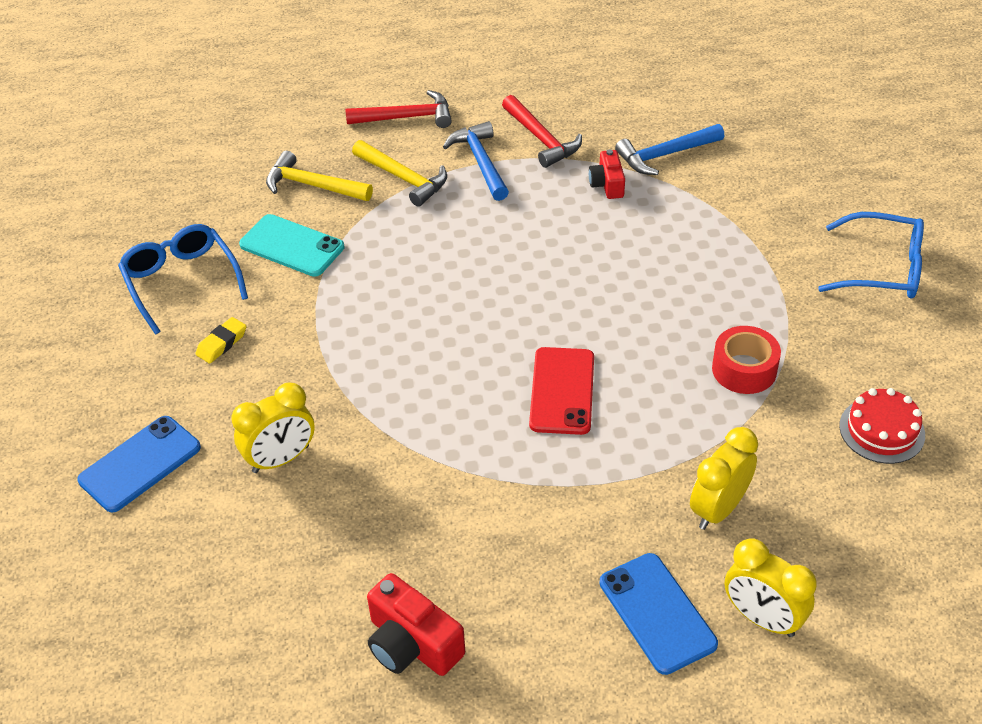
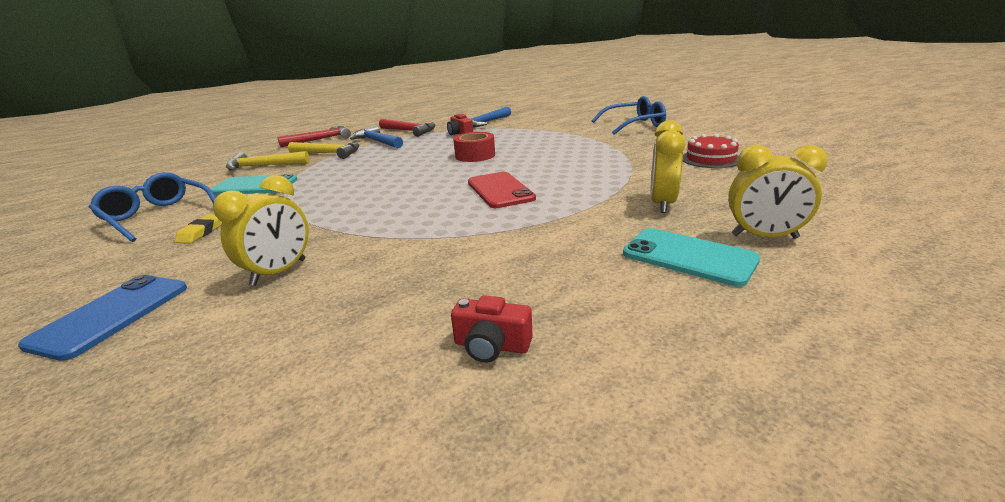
camera: 25 degrees left, 20 degrees down
red camera [367,573,465,676] -> red camera [451,295,533,363], size x0.64
blue phone [600,553,718,675] -> turquoise phone [623,228,760,287]
red tape [712,326,781,394] -> red tape moved to [453,132,495,162]

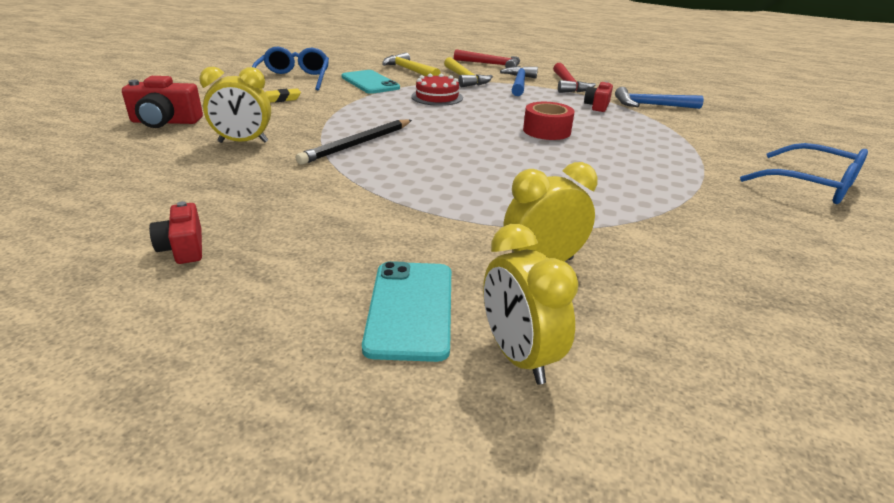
camera: 50 degrees right, 5 degrees up
blue phone [18,275,187,361] -> red camera [122,76,203,128]
red phone [468,172,536,208] -> none
red cake [683,134,739,168] -> red cake moved to [411,74,463,106]
none -> black pencil [296,120,412,165]

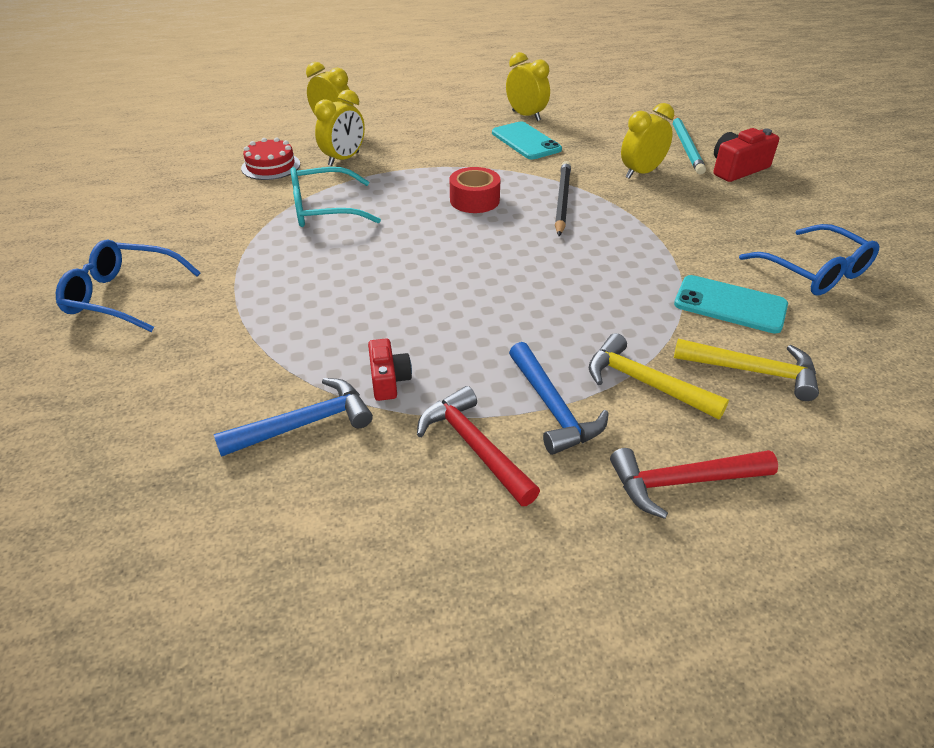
camera: 150 degrees right, 10 degrees up
red camera [149,201,202,264] -> yellow clock [506,52,550,121]
yellow eraser [265,88,301,103] -> none
turquoise phone [362,261,451,362] -> turquoise phone moved to [492,121,562,160]
red cake [411,74,463,106] -> red cake moved to [241,137,300,180]
red tape [523,102,575,140] -> red tape moved to [450,167,501,213]
none -> turquoise glasses [291,167,381,227]
none -> turquoise pencil [673,115,706,175]

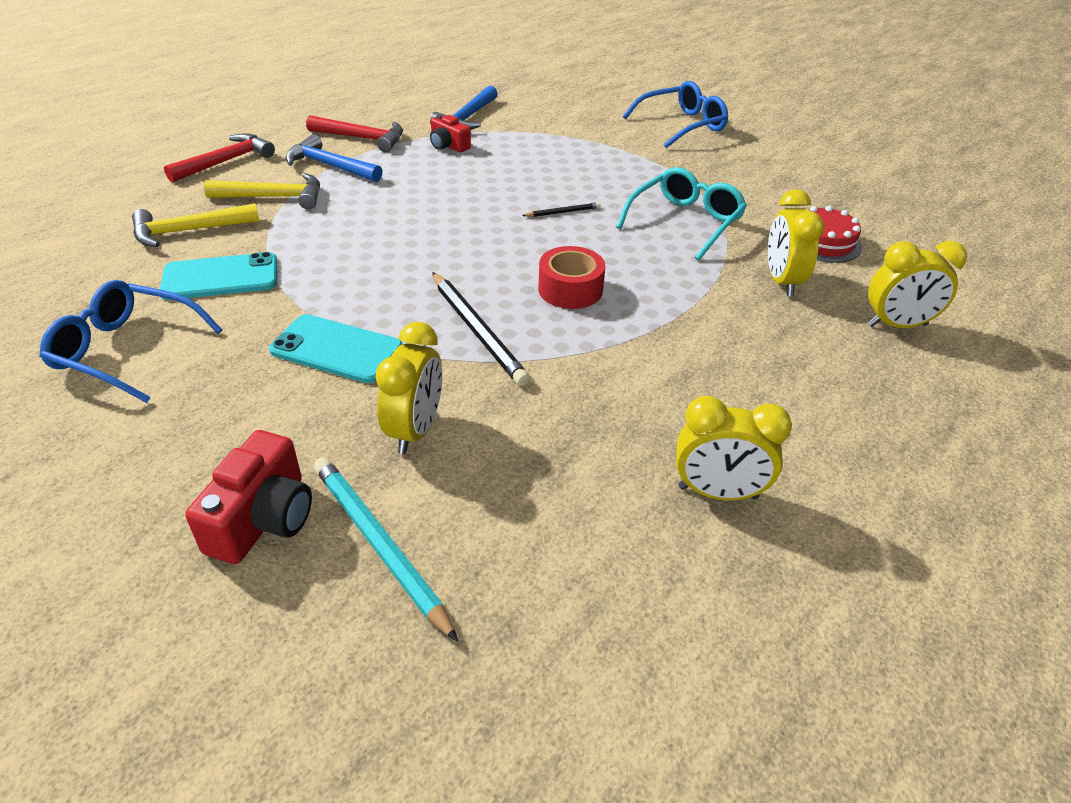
camera: 140 degrees right, 0 degrees up
turquoise phone [492,121,562,160] -> turquoise phone moved to [269,314,402,383]
none -> black pencil [522,202,601,217]

